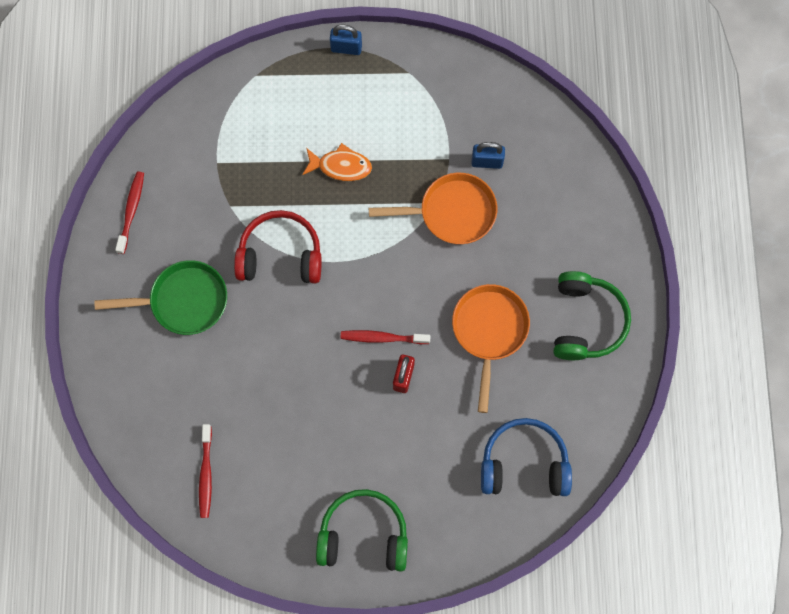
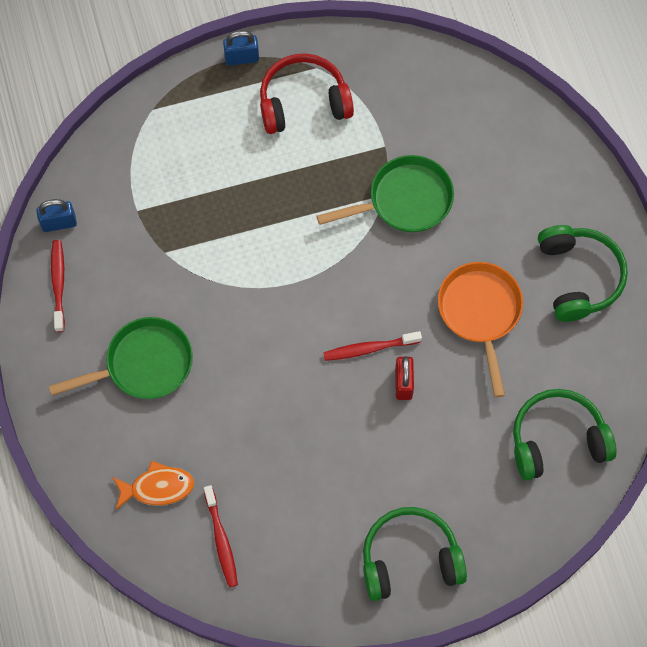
camera: 15 degrees left, 5 degrees down
red headphones [234,210,321,283] -> red headphones moved to [260,54,354,134]
orange fish [302,143,372,181] -> orange fish moved to [113,461,194,510]
orange pan [369,173,497,244] -> green pan [317,155,454,232]
blue padlock [471,142,505,169] -> blue padlock moved to [36,199,77,232]
blue headphones [481,418,572,496] -> green headphones [513,389,617,481]

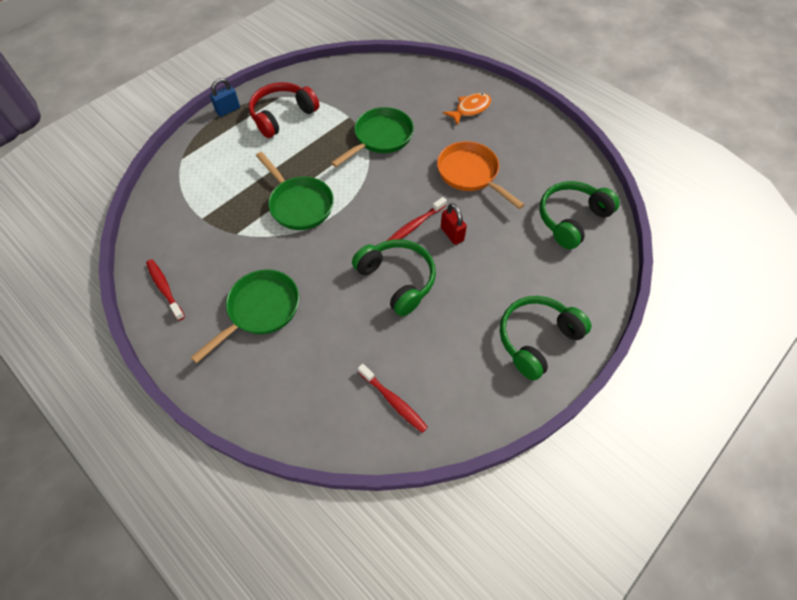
camera: 30 degrees left, 10 degrees down
blue padlock [36,199,77,232] -> none
orange fish [113,461,194,510] -> orange fish moved to [443,93,491,126]
green headphones [538,225,628,322] -> green headphones moved to [352,239,436,316]
none -> green pan [256,152,334,230]

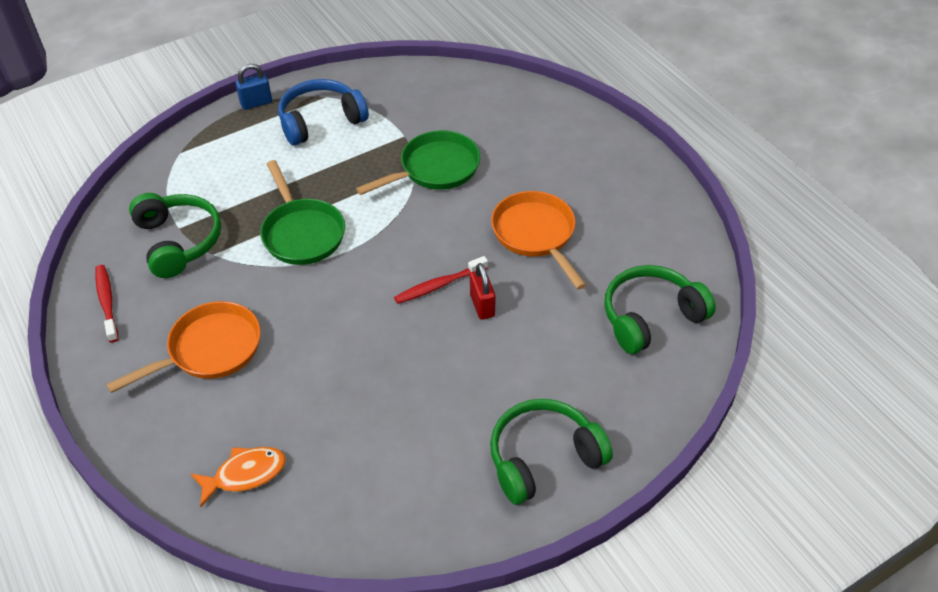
camera: 15 degrees right, 10 degrees down
green pan [190,269,299,363] -> orange pan [106,301,261,393]
red headphones [249,82,319,138] -> blue headphones [278,79,369,146]
green headphones [352,239,436,316] -> green headphones moved to [129,193,221,278]
red toothbrush [358,364,428,433] -> none
orange fish [443,93,491,126] -> orange fish moved to [191,447,286,507]

